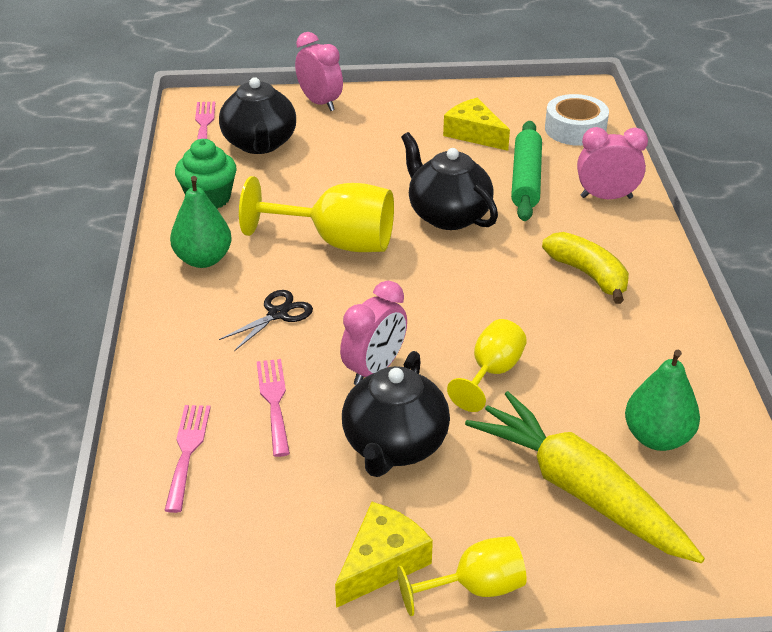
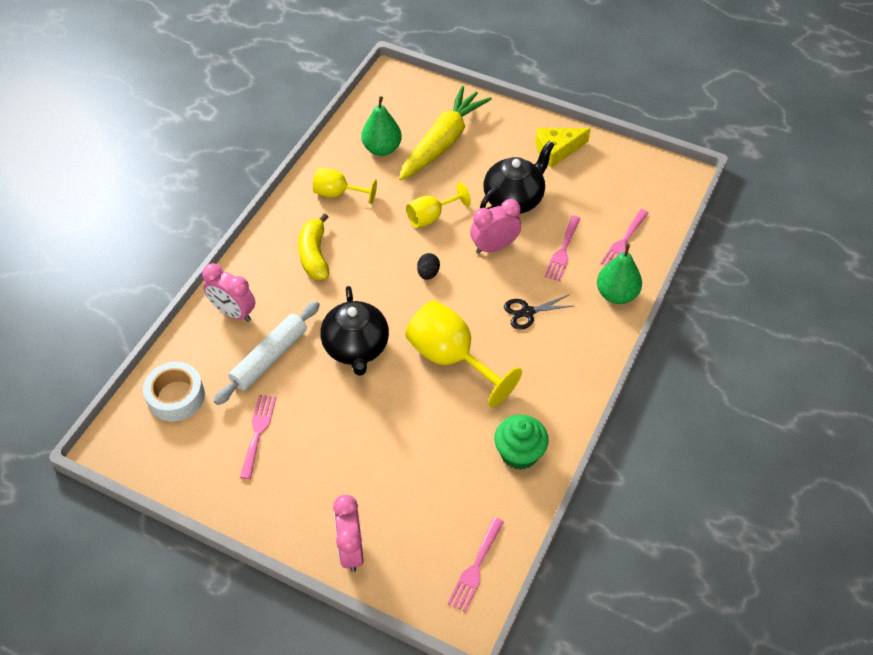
camera: 150 degrees left, 15 degrees up
green pear [170,176,232,268] -> green pear moved to [597,244,642,304]
black teapot [219,77,296,154] -> none
yellow goblet [397,536,527,616] -> yellow goblet moved to [313,168,377,204]
yellow cheese [443,98,510,151] -> pink fork [240,395,276,479]
yellow carrot [465,391,705,563] -> yellow carrot turned 135 degrees counterclockwise [399,86,492,181]
green rolling pin [511,121,542,221] -> white rolling pin [214,301,320,405]
none -> black egg [417,253,440,280]

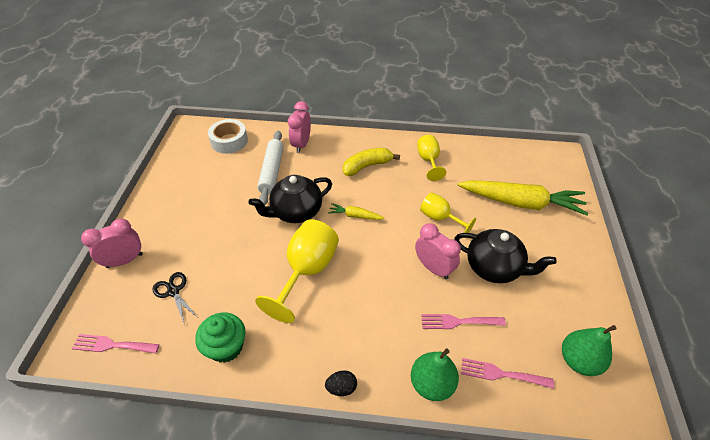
camera: 70 degrees right, 5 degrees down
white rolling pin [214,301,320,405] -> white rolling pin turned 75 degrees clockwise [257,131,284,205]
pink fork [240,395,276,479] -> none
green pear [361,96,402,156] -> green pear moved to [562,325,617,376]
black egg [417,253,440,280] -> black egg moved to [325,370,357,396]
black scissors [504,295,573,330] -> black scissors moved to [153,272,197,326]
yellow cheese [535,128,591,168] -> none
none -> yellow carrot [328,203,385,220]

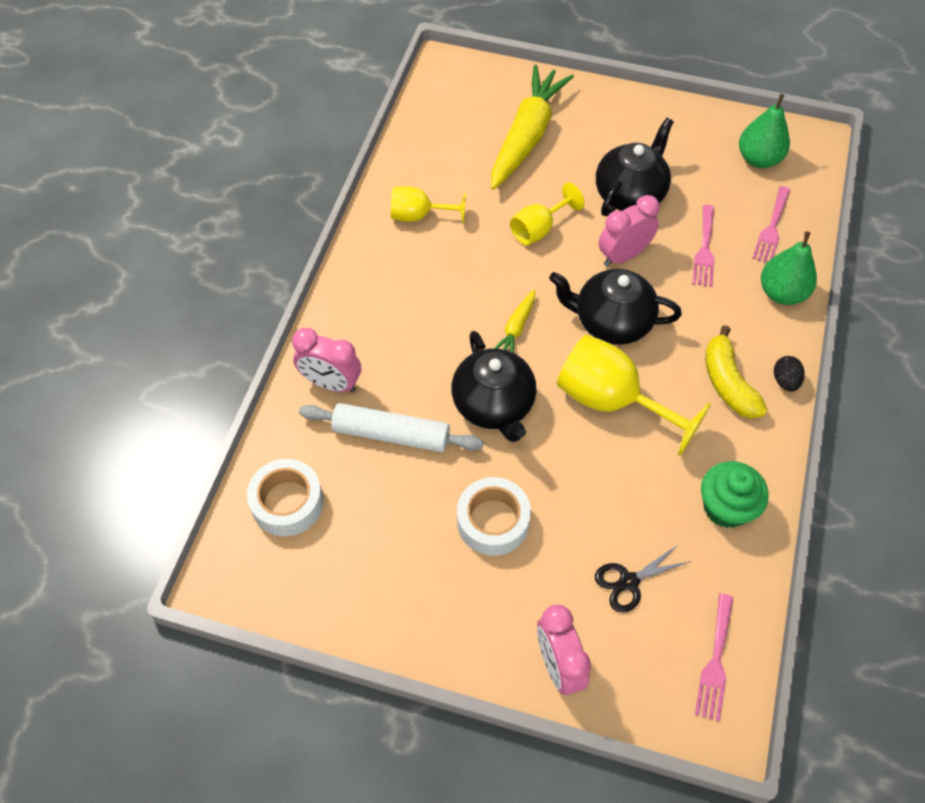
camera: 80 degrees left, 10 degrees up
yellow banana [343,148,400,176] -> yellow banana moved to [705,325,768,419]
none -> white tape [457,477,531,556]
none -> black teapot [549,269,682,345]

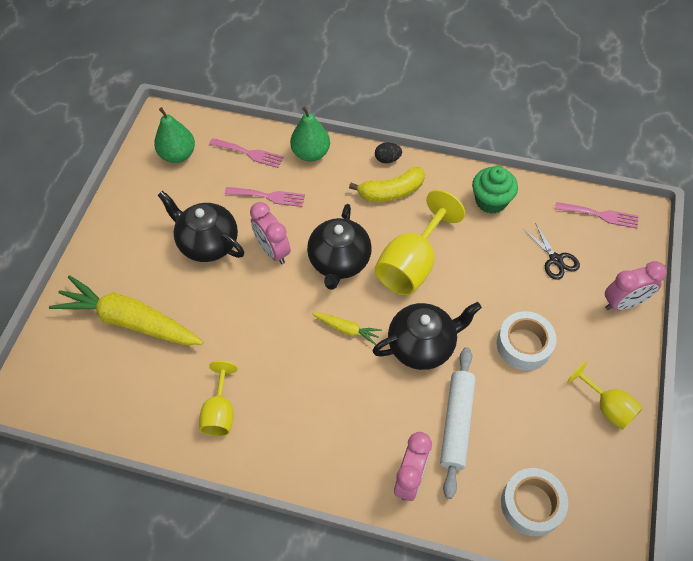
camera: 90 degrees left, 0 degrees up
yellow goblet [510,183,585,245] -> yellow goblet moved to [567,361,643,430]

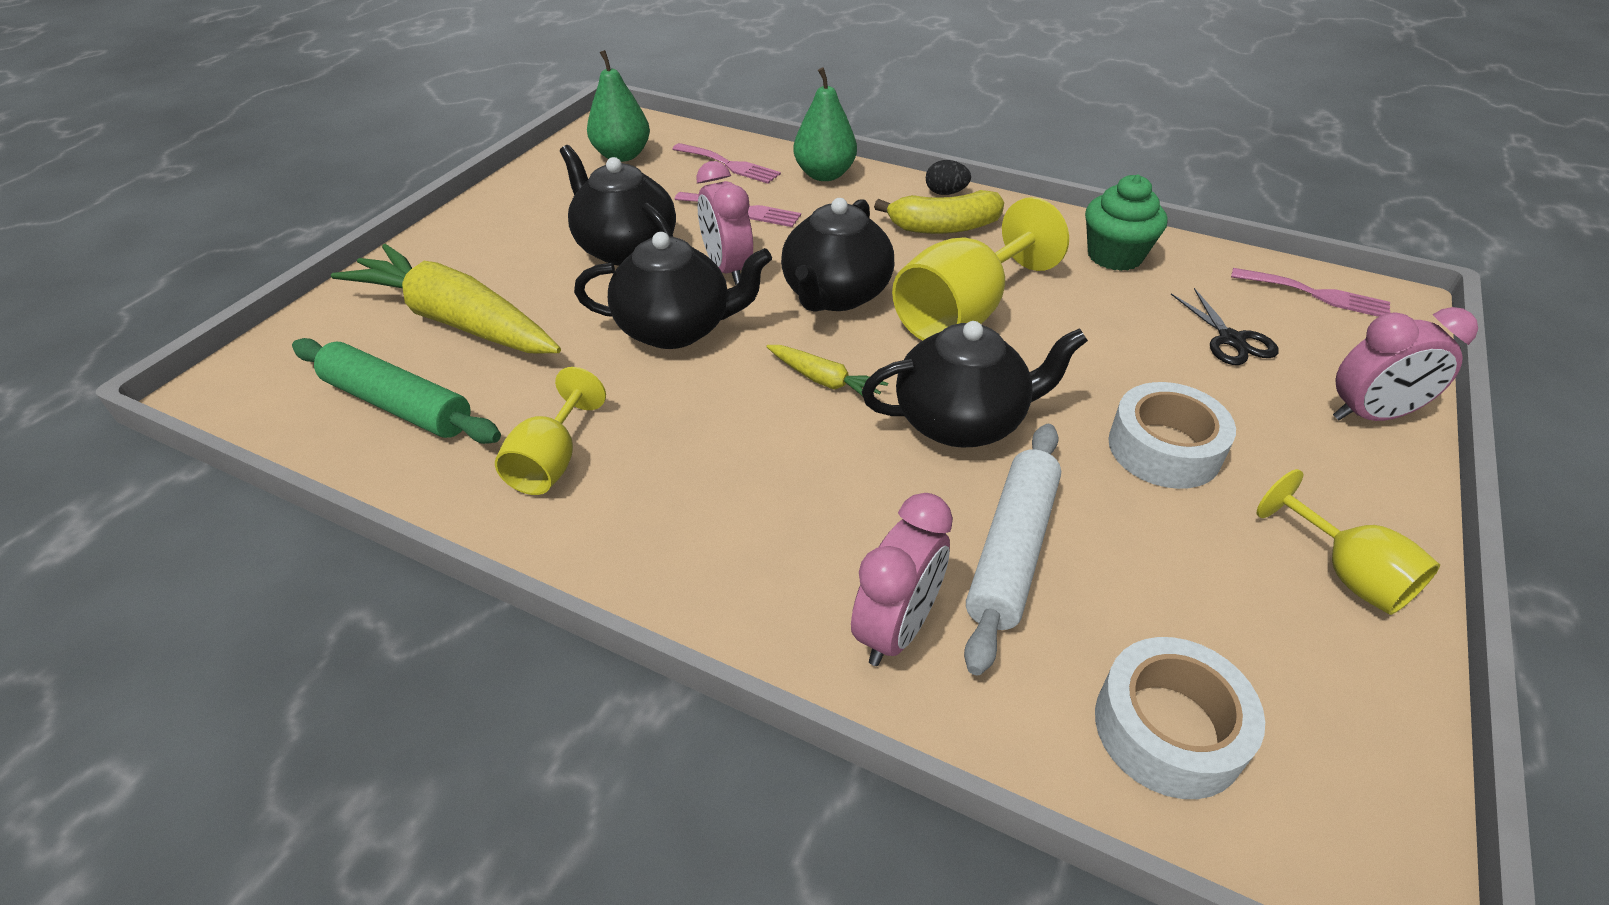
camera: 10 degrees right, 15 degrees down
none -> green rolling pin [292,338,501,444]
none -> black teapot [574,232,772,349]

